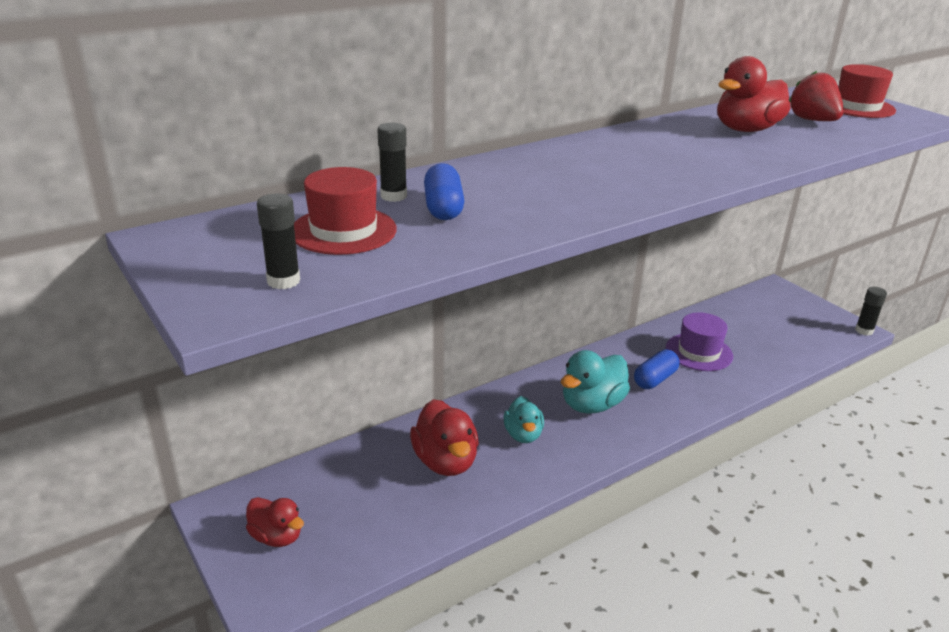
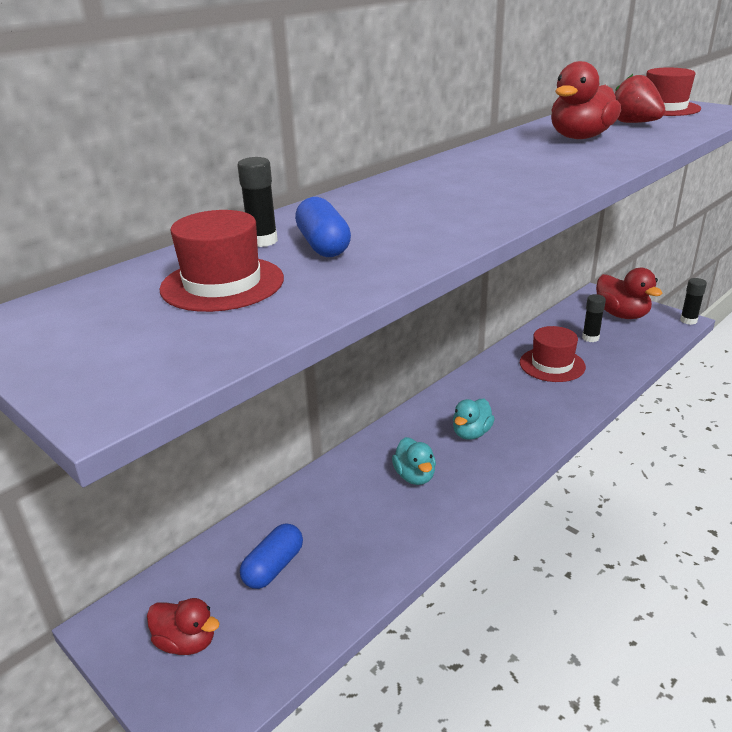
camera: 10 degrees left, 0 degrees up
black glue stick [257,194,300,289] -> black glue stick moved to [582,294,606,342]
red duck [410,399,479,476] -> red duck moved to [596,268,662,319]
turquoise duck [561,350,630,414] -> turquoise duck [453,399,495,440], size x0.64
blue capsule [634,350,680,389] -> blue capsule moved to [240,524,303,589]
purple hat [666,312,733,371] -> red hat [520,326,586,382]

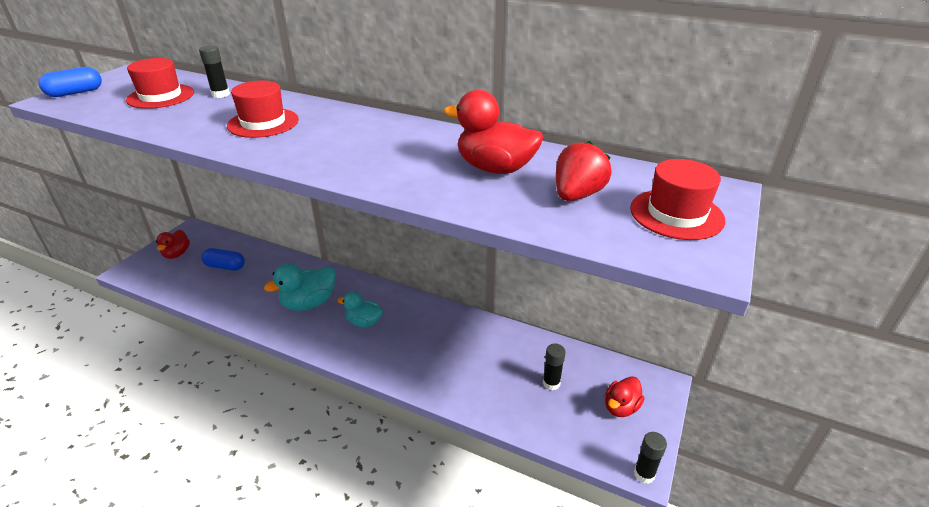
camera: 70 degrees right, 5 degrees up
blue capsule [295,197,351,257] -> blue capsule moved to [39,67,102,97]
turquoise duck [392,437,436,485] -> turquoise duck [264,263,336,311], size x1.55
red hat [520,326,586,382] -> red hat moved to [227,81,299,138]
red duck [596,268,662,319] -> red duck [605,376,644,417], size x0.64

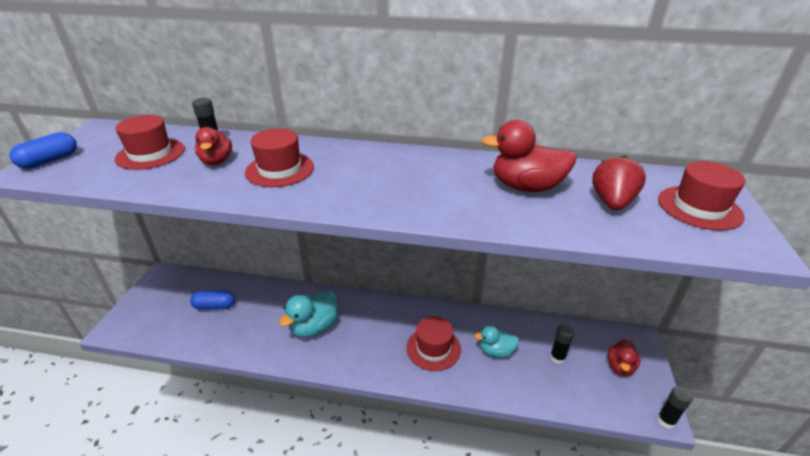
camera: 15 degrees left, 0 degrees up
red duck [156,230,190,259] -> red duck moved to [195,127,232,165]
turquoise duck [338,292,383,327] -> turquoise duck moved to [474,326,519,358]
none -> red hat [407,316,461,371]

